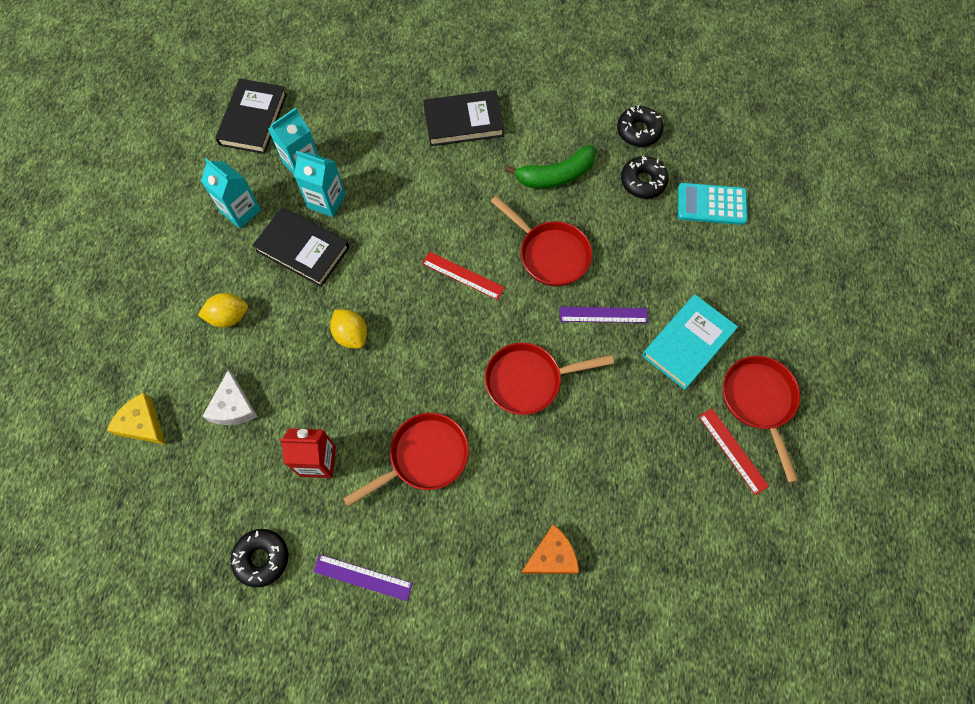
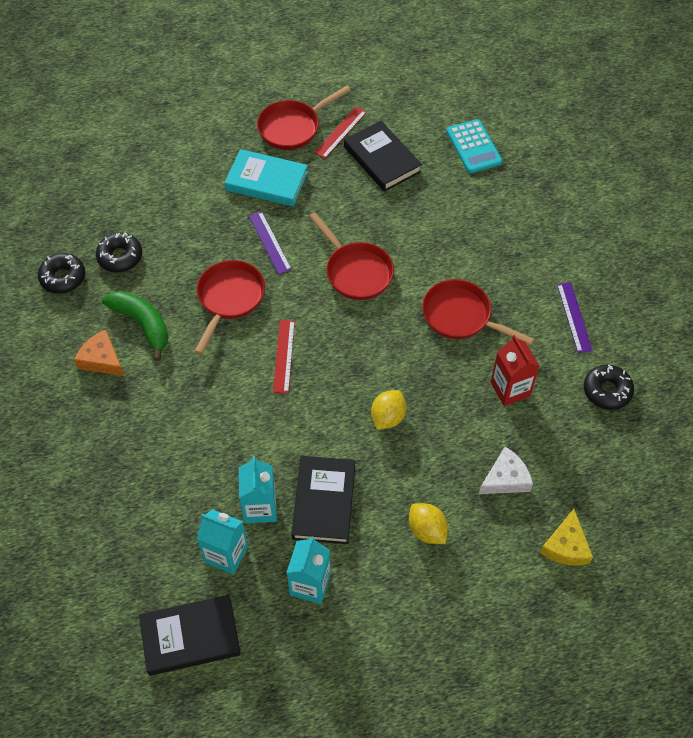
camera: 115 degrees left, 10 degrees down
black book [423,90,504,146] -> black book moved to [344,121,422,192]
orange cheese [521,524,579,574] -> orange cheese moved to [74,330,124,376]
turquoise calculator [678,183,748,225] -> turquoise calculator moved to [446,119,503,173]

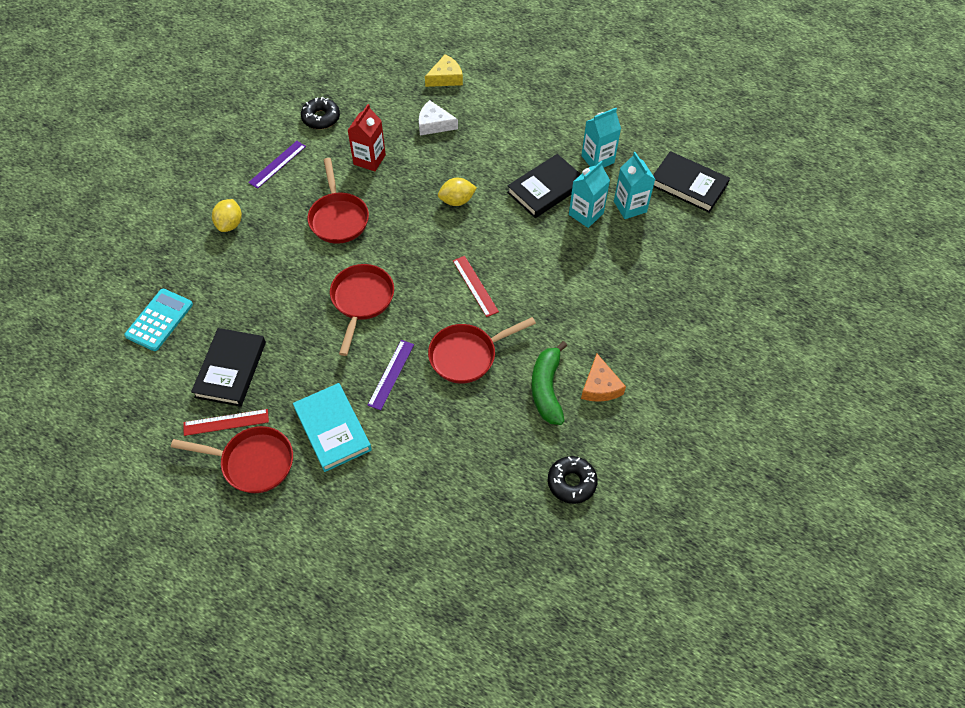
camera: 135 degrees left, 0 degrees up
black donut [96,232,142,272] -> none
red ruler [273,320,295,393] -> red ruler turned 75 degrees counterclockwise [453,256,499,317]
yellow lemon [409,503,448,544] -> yellow lemon moved to [212,199,242,232]

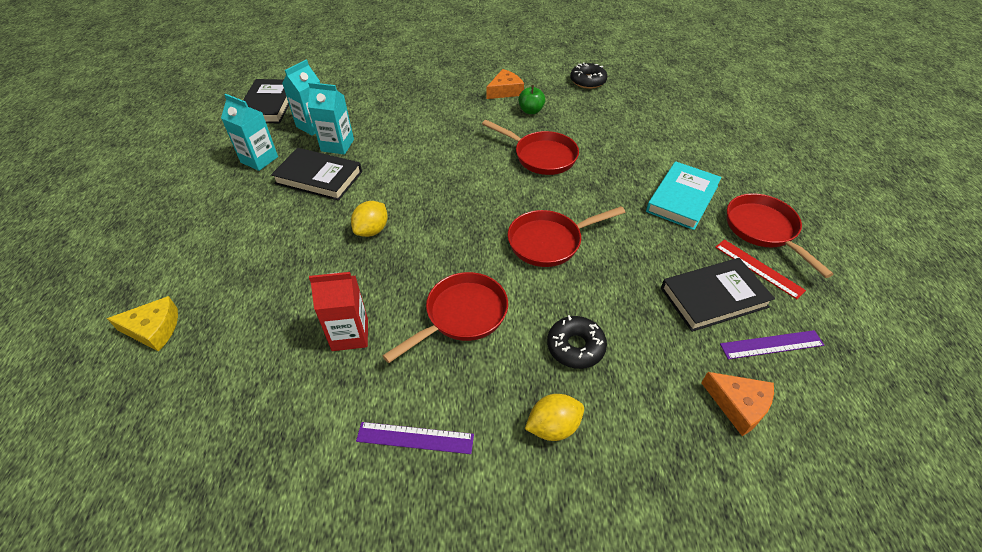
camera: 120 degrees left, 10 degrees down
turquoise calculator [124,289,193,351] -> orange cheese [701,372,774,436]
black donut [301,97,340,129] -> black donut moved to [547,315,607,369]
purple ruler [367,340,414,410] -> purple ruler moved to [720,330,824,359]
white cheese [419,100,458,135] -> none
yellow cheese [425,54,463,87] -> yellow cheese turned 150 degrees clockwise [107,296,178,352]
yellow lemon [438,178,477,206] -> yellow lemon turned 75 degrees clockwise [351,201,388,237]
red ruler [453,256,499,317] -> none
green banana [531,341,567,425] -> green apple [518,85,545,114]

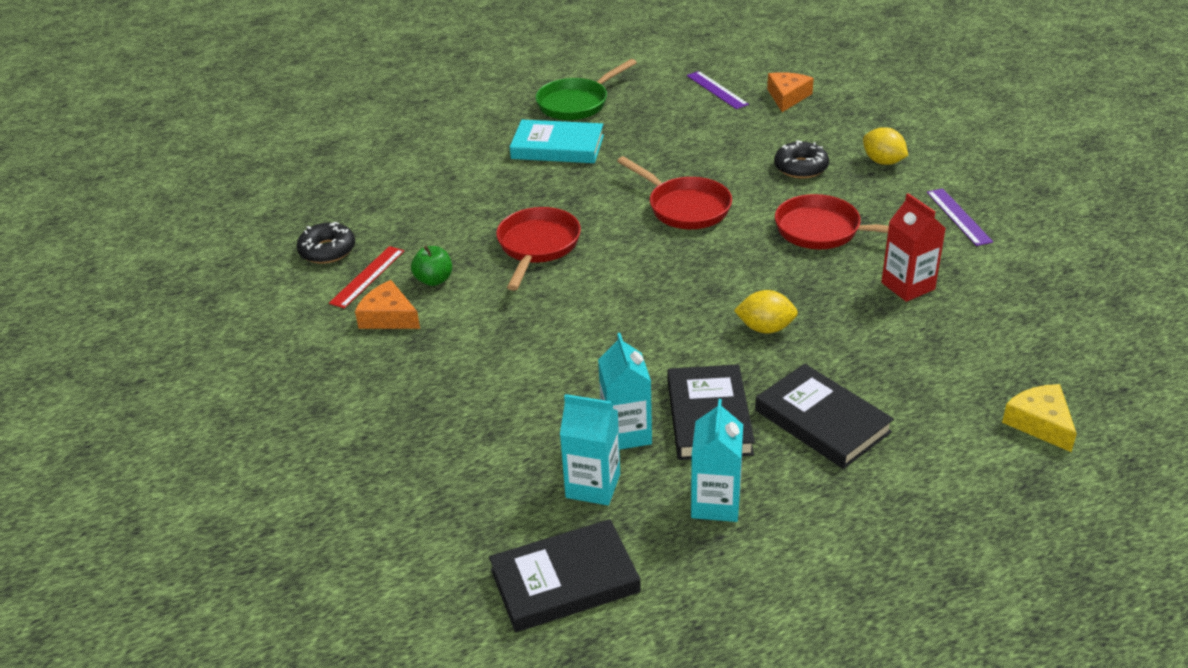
camera: 110 degrees left, 10 degrees down
black book [661,258,775,332] -> black book moved to [755,364,894,469]
red ruler [715,239,806,299] -> red ruler moved to [329,246,404,309]
red pan [727,193,833,278] -> green pan [535,59,637,120]

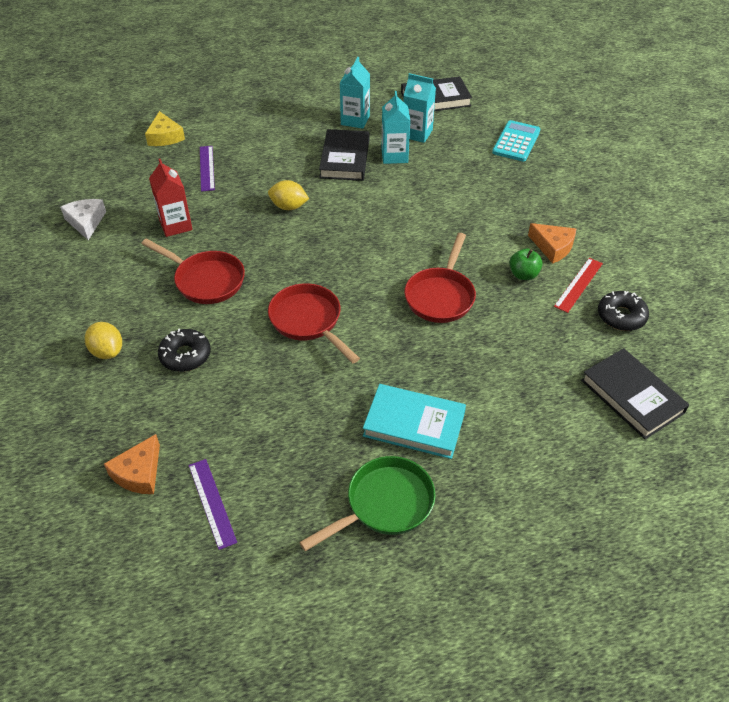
camera: 175 degrees left, 10 degrees up
black book [755,364,894,469] -> black book moved to [581,348,689,440]
purple ruler [927,188,993,246] -> purple ruler moved to [200,146,215,192]
none -> white cheese [60,199,106,240]
none -> turquoise calculator [492,120,540,162]

